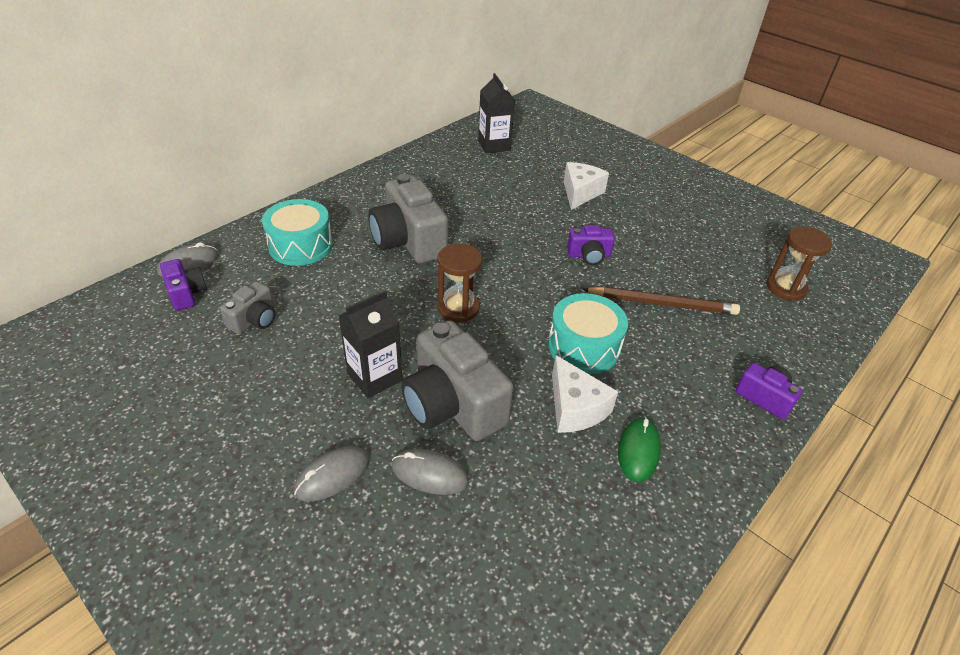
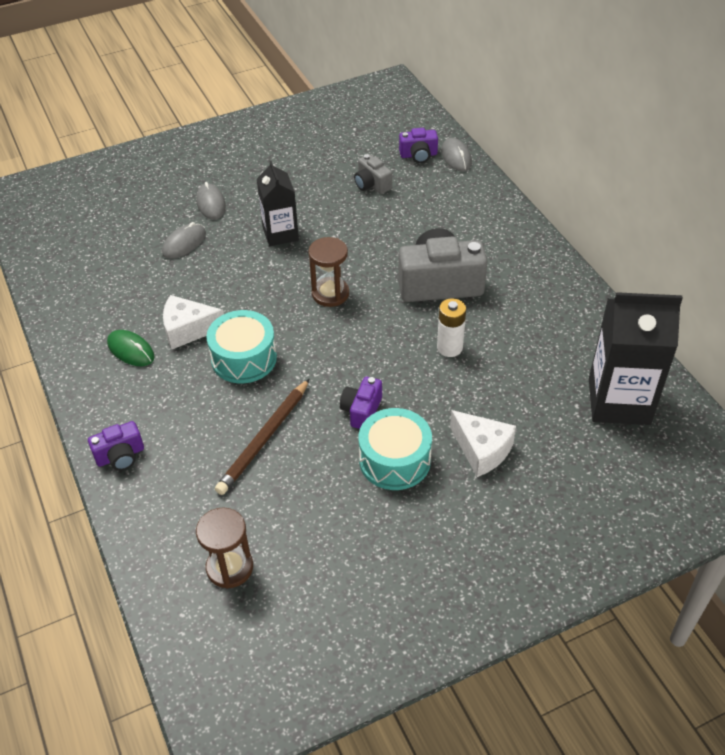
camera: 115 degrees right, 5 degrees up
turquoise drum [262,199,333,266] -> turquoise drum moved to [359,408,432,490]
grey camera [401,320,514,441] -> none
black carton [478,73,515,153] -> black carton [589,292,683,425], size x1.60
none -> white battery [437,298,466,357]

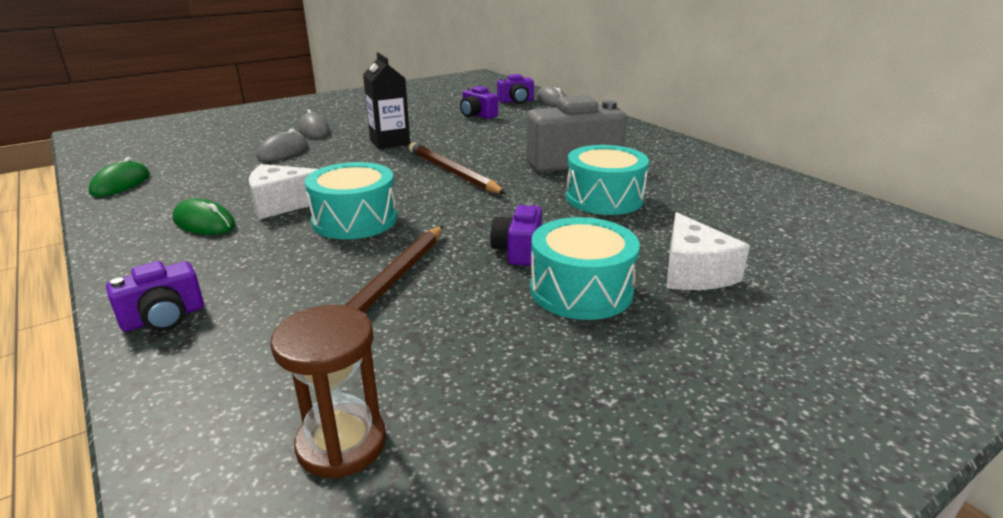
camera: 10 degrees left, 20 degrees down
brown hourglass [308,237,349,307] -> brown pencil [409,142,506,194]
grey camera [354,154,392,194] -> purple camera [460,86,498,119]
white battery [437,298,466,357] -> turquoise drum [566,145,649,215]
white cheese [450,410,516,477] -> white cheese turned 45 degrees clockwise [666,212,750,290]
black carton [589,292,683,425] -> none
none -> green mouse [89,157,150,197]

